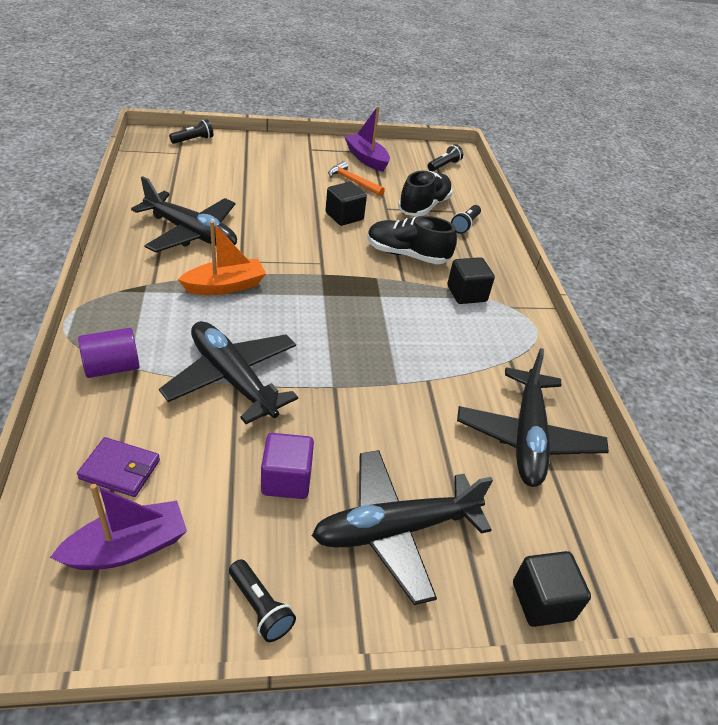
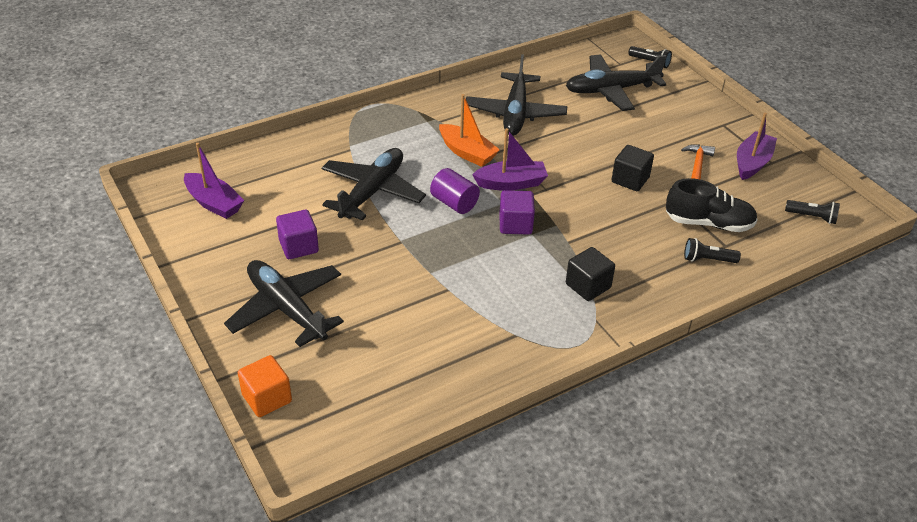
camera: 70 degrees right, 0 degrees up
purple wallet [77,437,160,497] -> none
purple cylinder [78,328,140,378] -> purple cylinder moved to [430,168,480,214]
black flashlight [229,559,296,642] -> none
black shoe [368,216,457,264] -> none
black plane [457,348,609,487] -> black plane moved to [566,54,667,111]
black cube [513,551,591,627] -> orange cube [238,355,292,417]
none -> purple boat [472,128,548,191]
none -> purple cube [499,190,535,235]

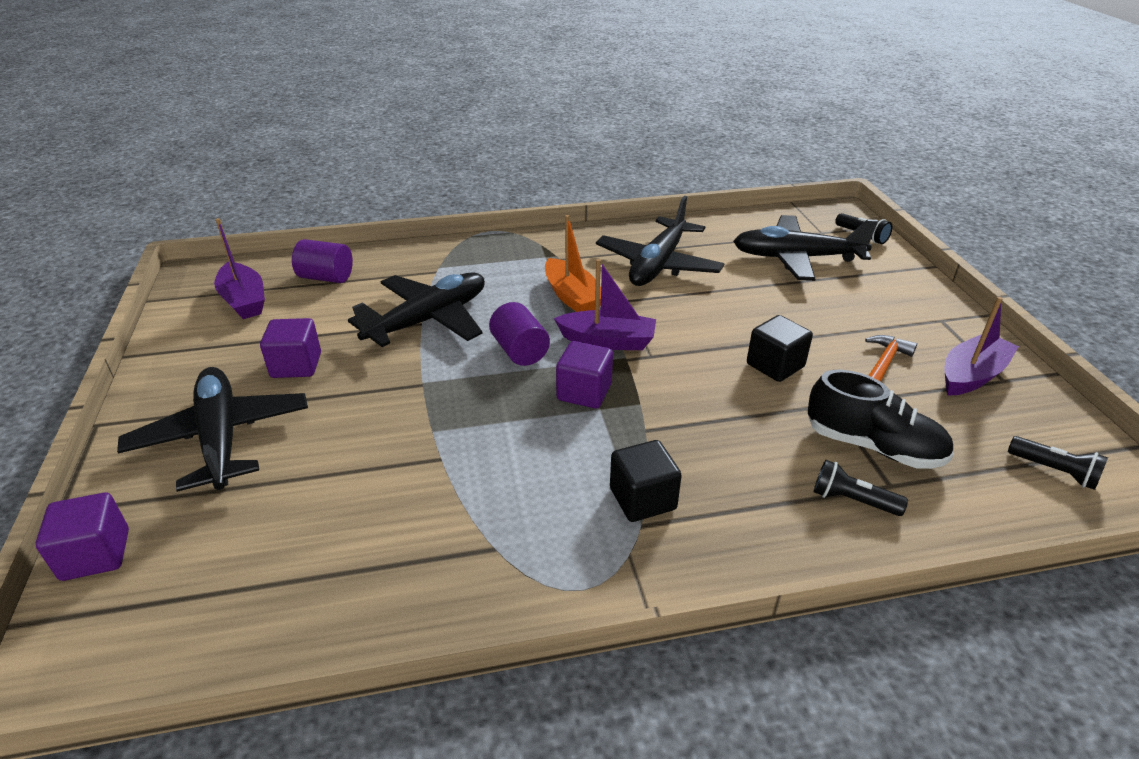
camera: 20 degrees right, 5 degrees down
orange cube [238,355,292,417] -> purple cube [36,492,129,581]
none -> purple cylinder [292,239,353,283]

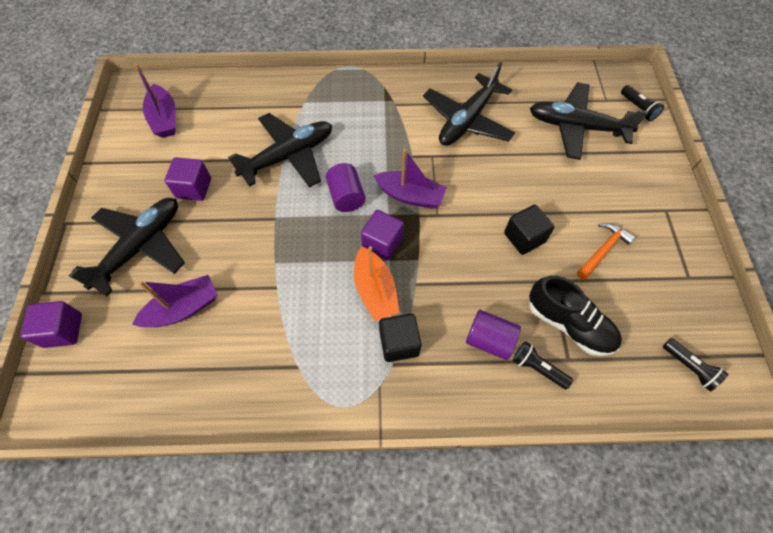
camera: 10 degrees right, 25 degrees up
black plane [117,367,308,492] -> black plane turned 45 degrees clockwise [69,198,185,297]
purple cylinder [292,239,353,283] -> purple cylinder moved to [466,310,521,360]
orange boat [545,215,601,312] -> orange boat moved to [354,246,400,321]
purple boat [944,297,1019,395] -> purple boat moved to [132,275,218,327]

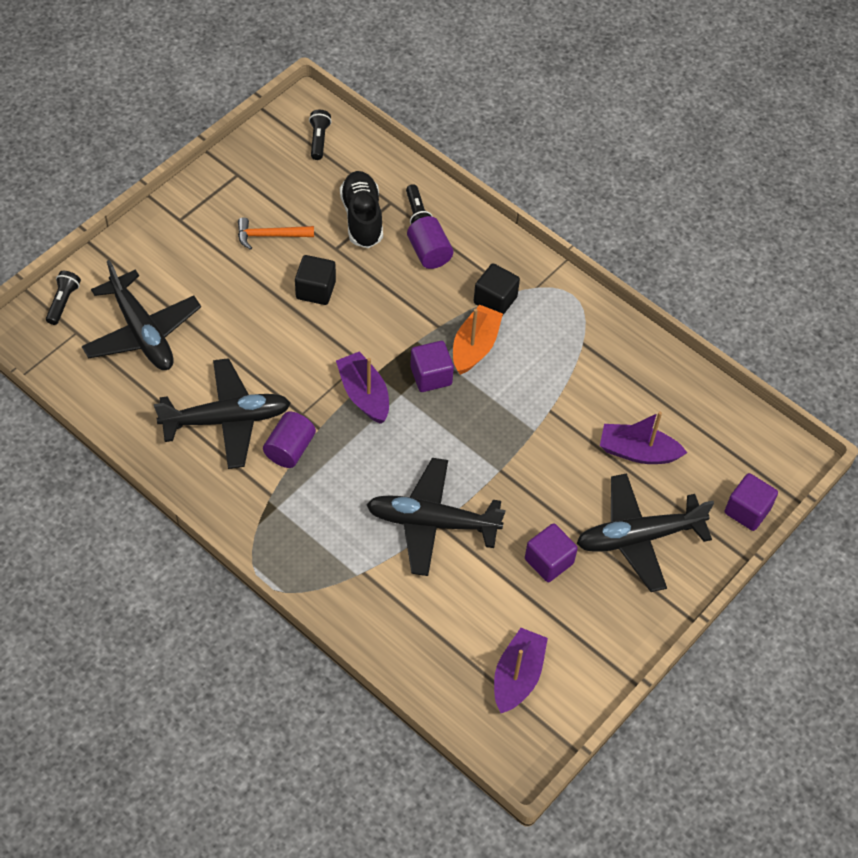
camera: 140 degrees left, 5 degrees down
purple cylinder [326,163,366,212] -> purple cylinder moved to [263,411,316,468]

